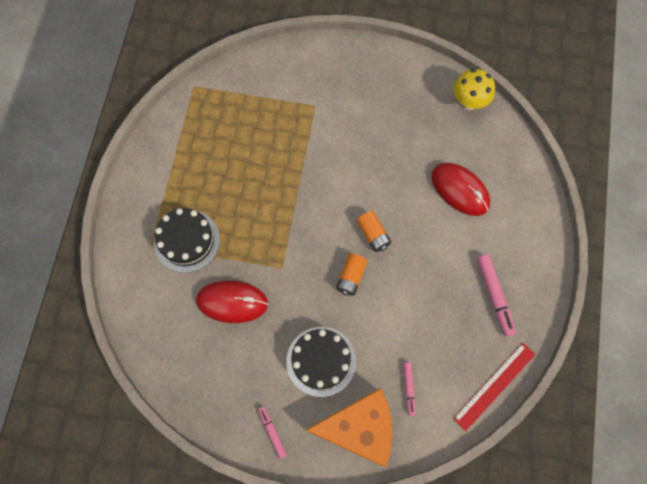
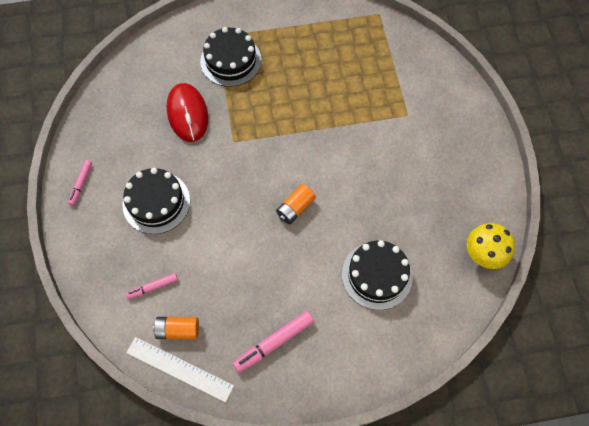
camera: 70 degrees right, 5 degrees down
pink marker [258,407,287,459] -> pink marker turned 150 degrees clockwise [68,160,92,206]
orange cheese [306,388,392,467] -> none
orange battery [336,254,367,296] -> orange battery moved to [153,317,199,339]
red mouse [431,163,490,216] -> black cake [342,240,413,310]
red ruler [453,343,536,431] -> white ruler [126,337,234,403]

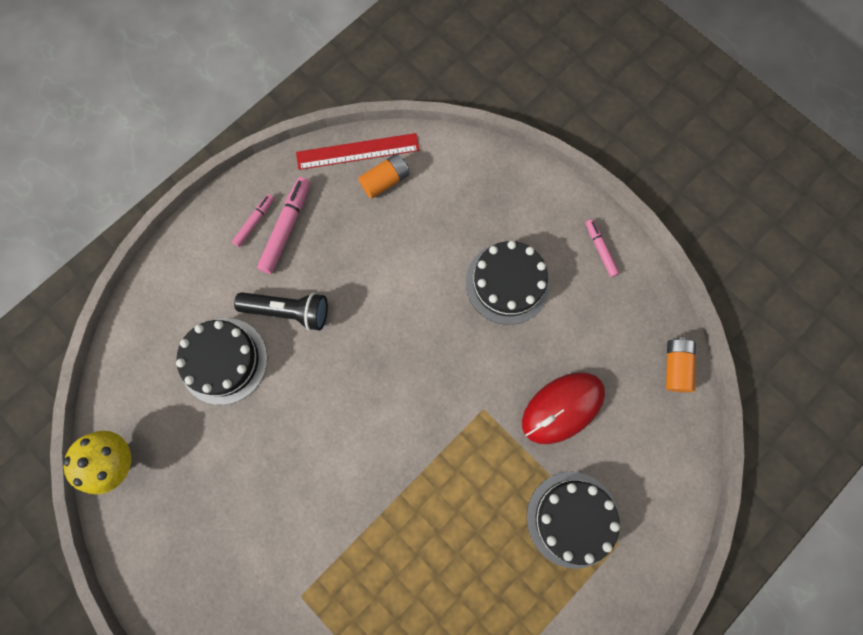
camera: 145 degrees right, 10 degrees up
pink marker [126,273,178,299] -> pink marker moved to [232,194,274,247]
white ruler [126,337,234,403] -> red ruler [296,133,420,170]
red mouse [167,83,208,142] -> red mouse turned 75 degrees counterclockwise [522,372,605,444]
orange battery [276,184,316,224] -> orange battery moved to [666,338,696,392]
none -> black flashlight [234,292,328,331]

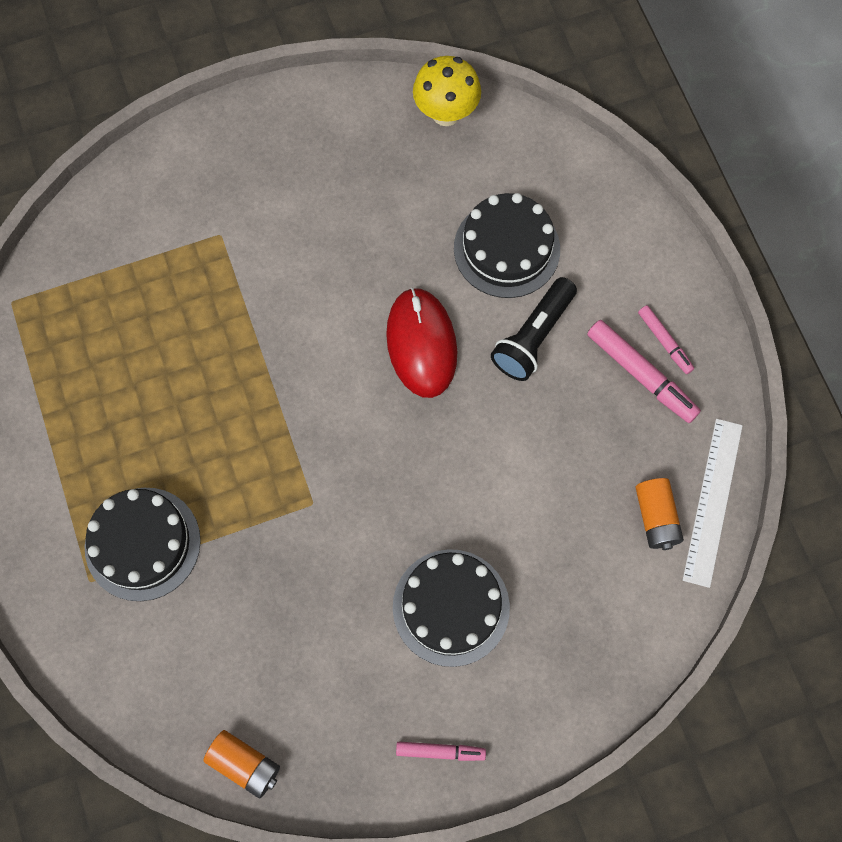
camera: 115 degrees right, 5 degrees down
red ruler [296,133,420,170] -> white ruler [683,419,743,588]
red mouse [522,372,605,444] -> red mouse moved to [386,288,457,398]

